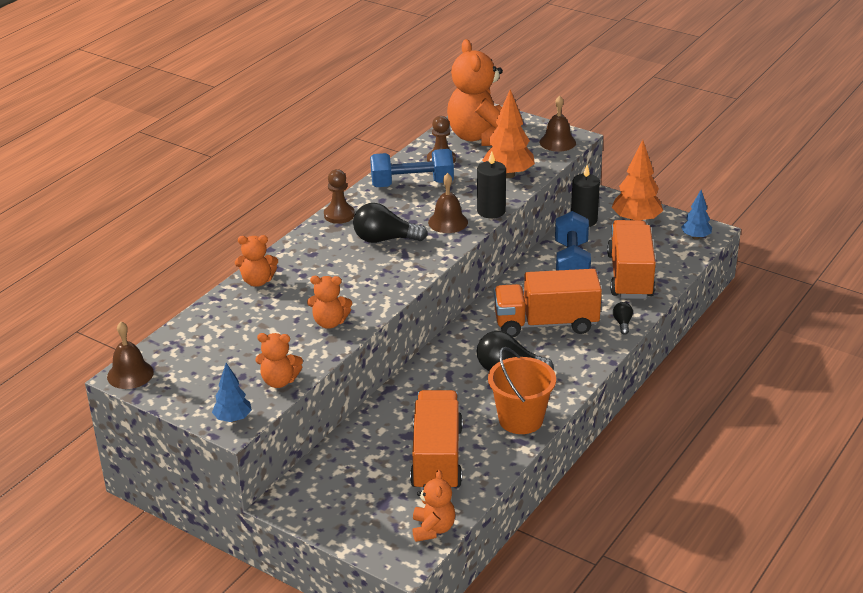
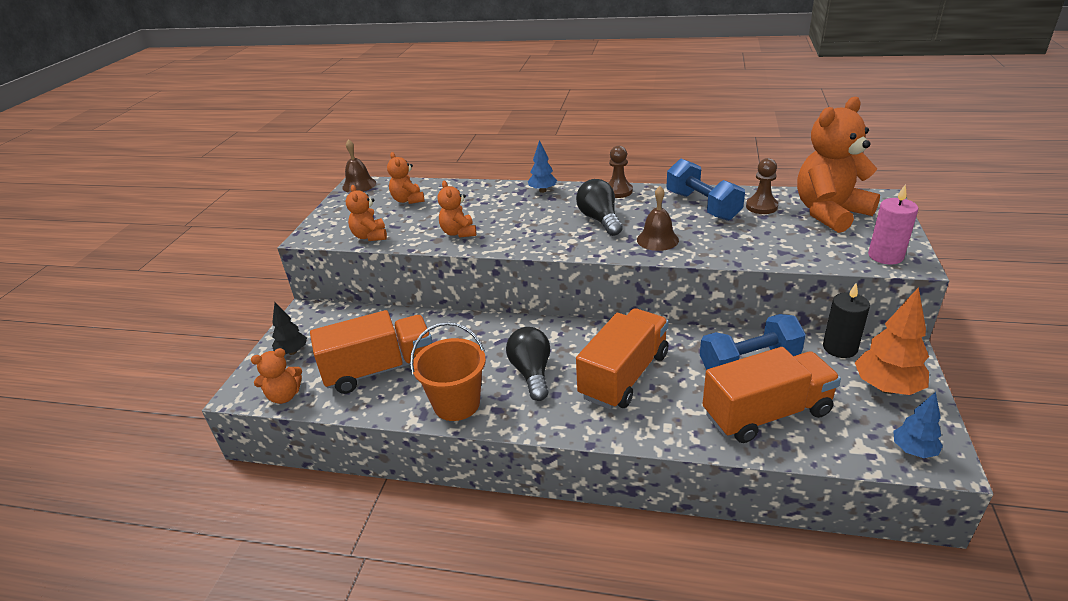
camera: 70 degrees right, 0 degrees up
blue tree [212,363,252,422] -> blue tree moved to [528,140,557,193]
orange teddy bear [235,235,278,287] -> orange teddy bear moved to [387,152,425,204]
black candle [477,151,506,218] -> none
orange tree [482,89,535,178] -> none
orange truck [494,269,602,337] -> orange truck turned 60 degrees clockwise [576,308,669,409]
brown bell [540,96,576,152] -> pink candle [868,185,918,265]
black light bulb [613,302,633,335] -> none
none -> black tree [272,302,307,355]

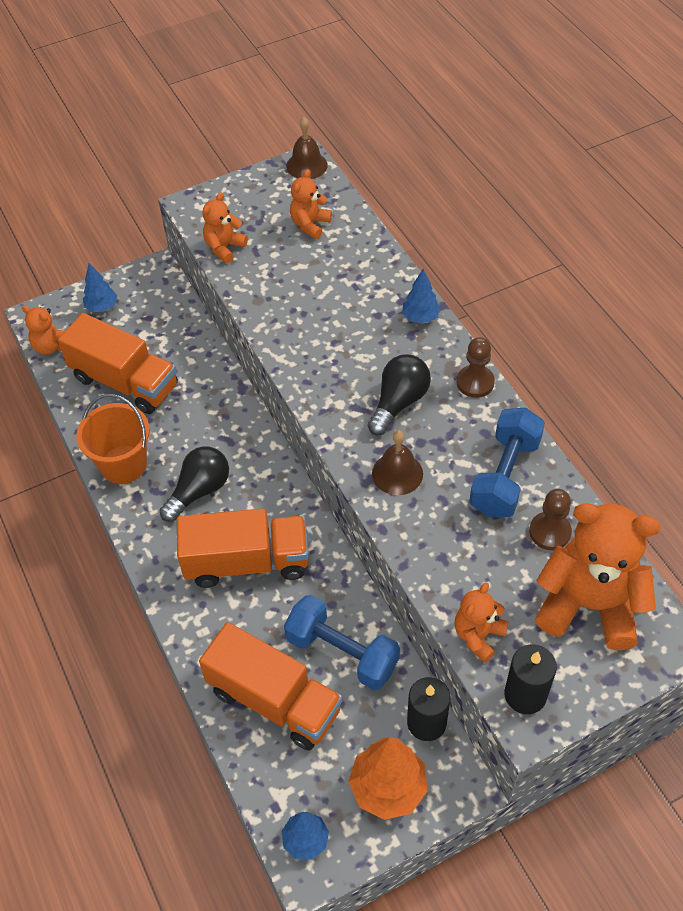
camera: 50 degrees right, 20 degrees up
black tree [272,302,307,355] -> blue tree [83,263,117,312]
orange teddy bear [438,181,476,238] -> orange teddy bear moved to [455,582,509,663]
pink candle [868,185,918,265] -> black candle [504,644,557,714]

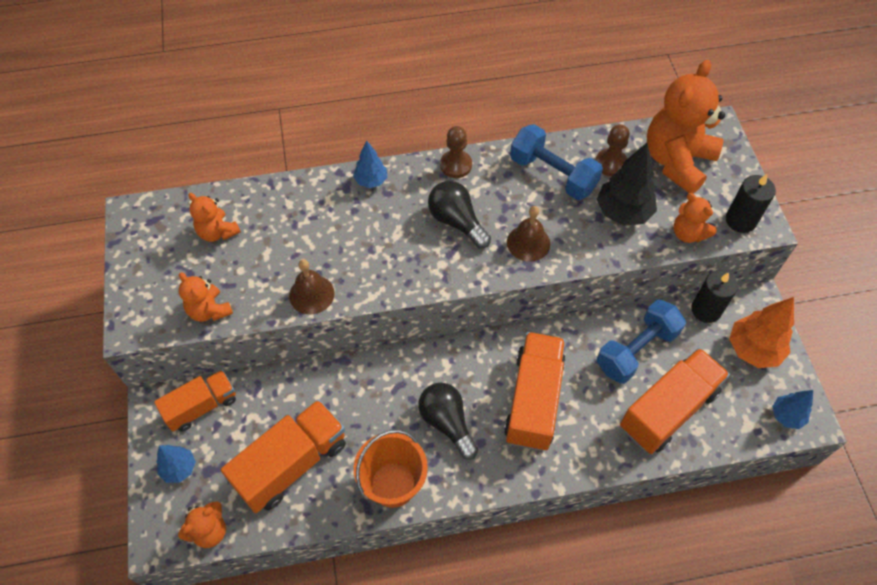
camera: 75 degrees left, 5 degrees up
brown bell [286,117,328,179] -> brown bell moved to [289,259,334,314]
none -> orange truck [154,370,236,432]
none -> black tree [597,143,657,226]

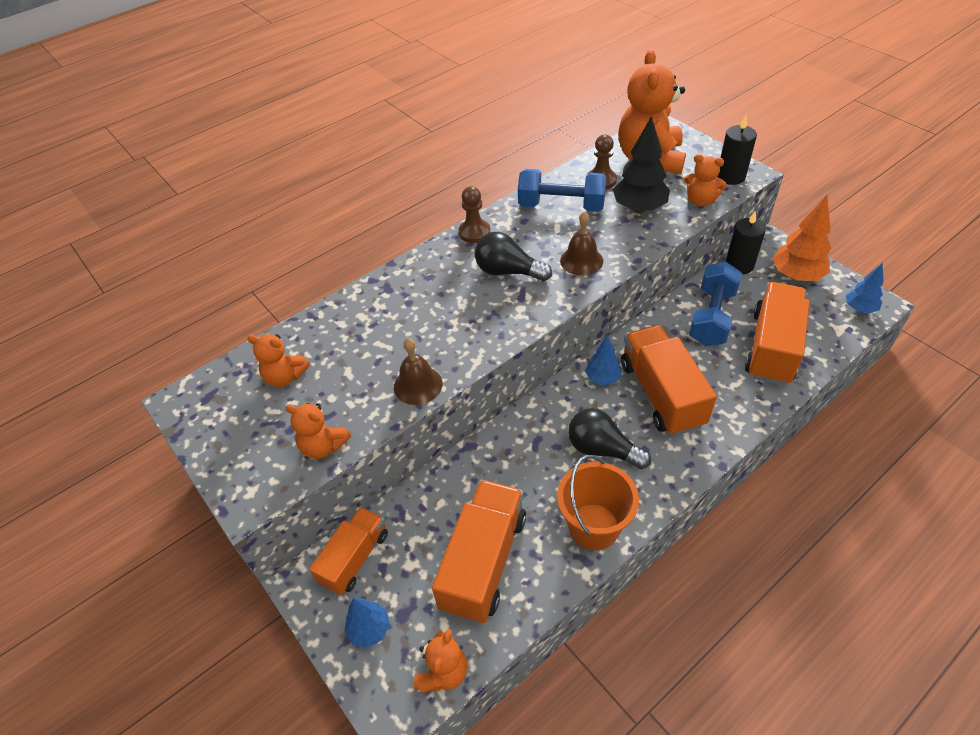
camera: 25 degrees left, 10 degrees down
blue tree [353,140,388,188] -> blue tree moved to [585,335,621,385]

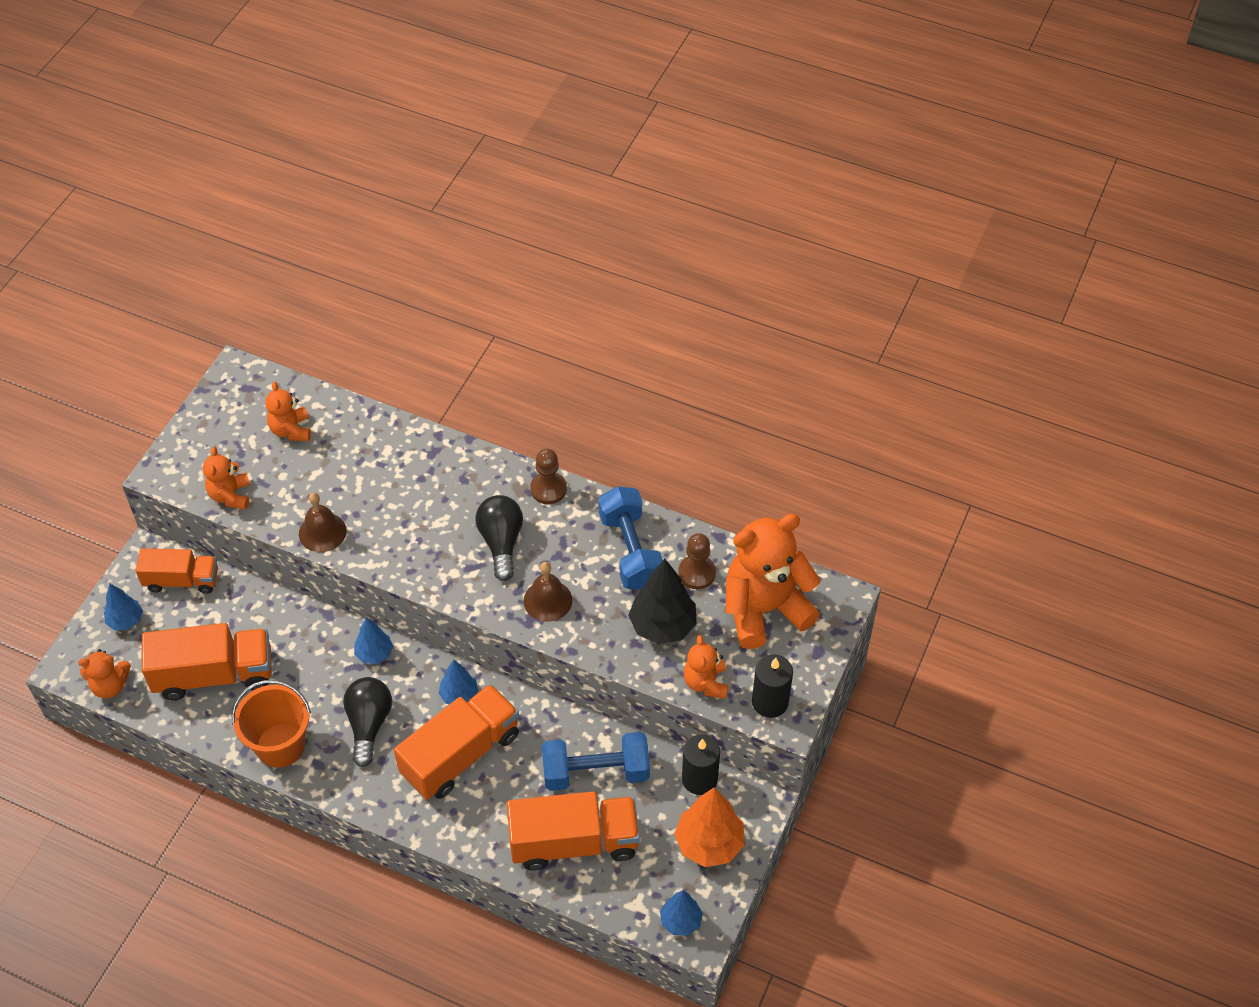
camera: 60 degrees right, 5 degrees up
none -> blue tree [354,617,393,664]

